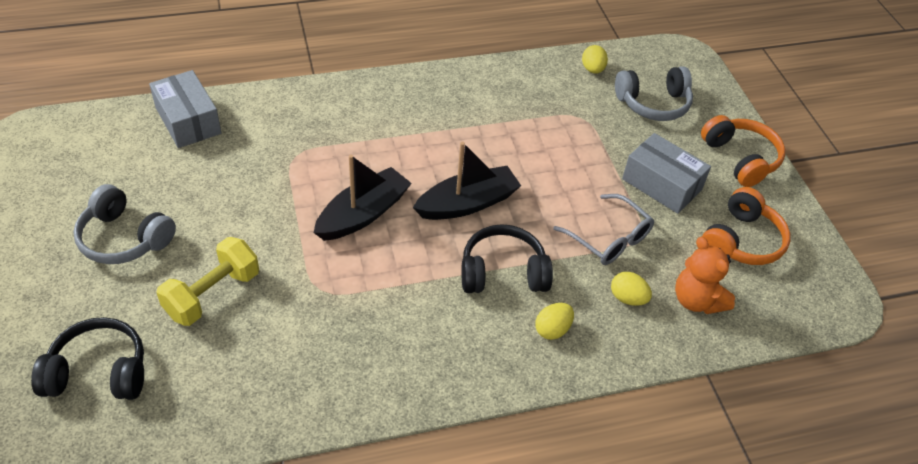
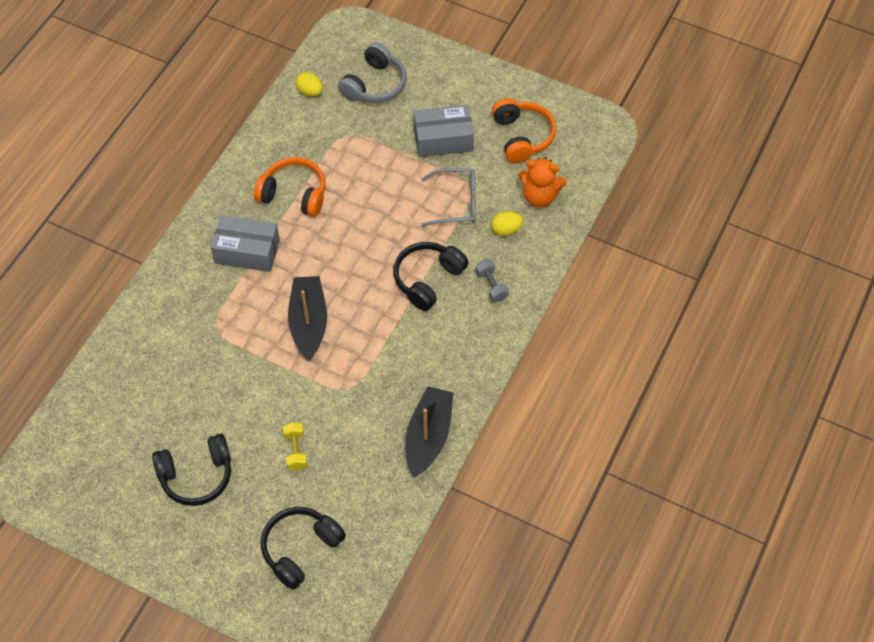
camera: 45 degrees left, 10 degrees up
grey headphones [73,184,176,264] -> black headphones [152,434,231,506]
grey box [149,70,221,148] -> grey box moved to [211,215,280,272]
yellow dumbbell [156,237,259,326] -> yellow dumbbell [283,422,307,470], size x0.58
black boat [413,142,521,220] -> black boat moved to [405,386,454,478]
yellow egg [535,303,574,340] -> grey dumbbell [476,259,509,302]
orange headphones [701,115,785,187] -> orange headphones moved to [254,157,325,217]

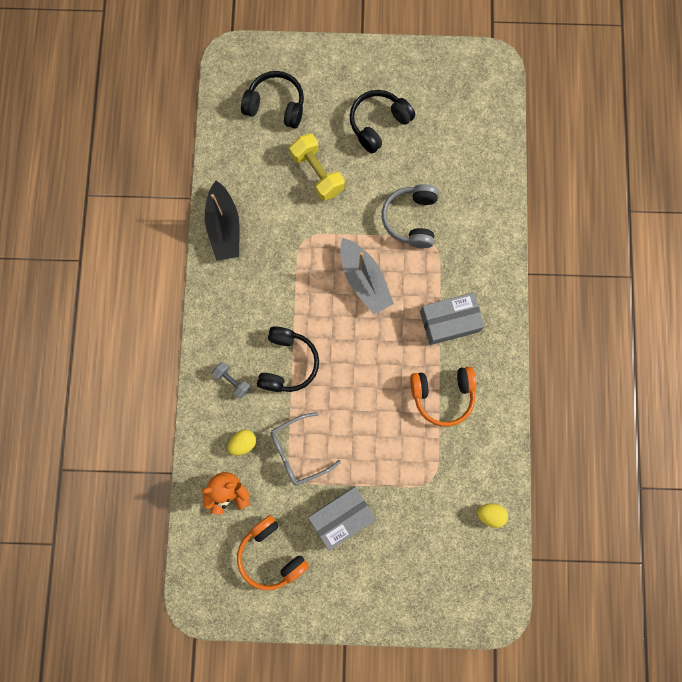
camera: 155 degrees right, 20 degrees up
black headphones [261,507,346,590] -> black headphones turned 90 degrees counterclockwise [241,71,304,129]
yellow dumbbell [283,422,307,470] -> yellow dumbbell [289,134,345,201], size x1.72
black boat [288,276,327,360] -> grey boat [340,238,394,315]
grey headphones [338,42,407,103] -> grey headphones moved to [382,184,438,248]

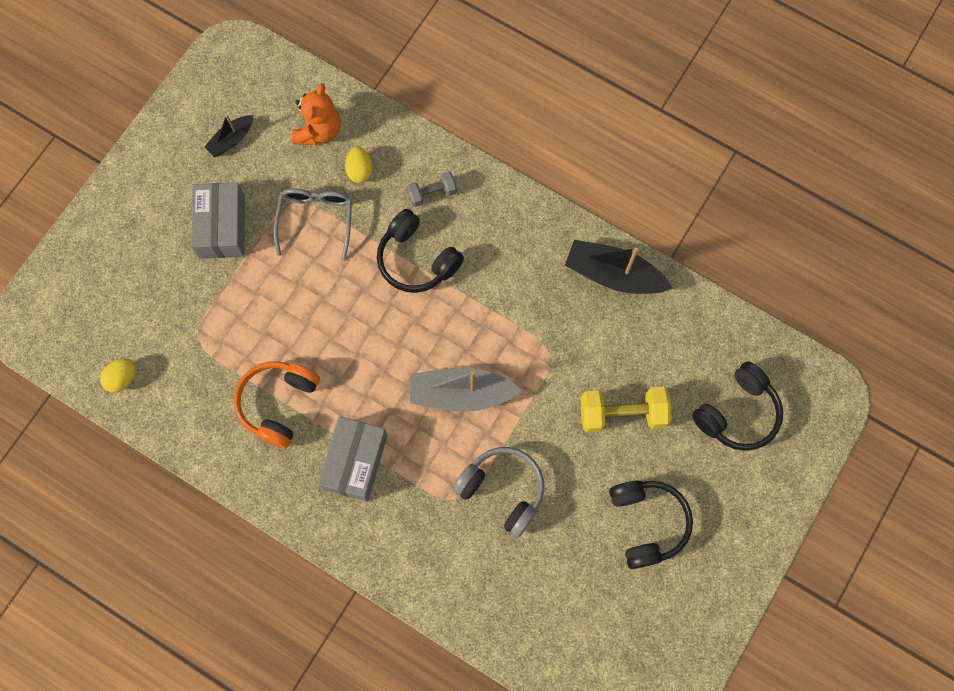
camera: 120 degrees right, 5 degrees down
orange headphones [237,515,309,590] -> black boat [204,114,254,157]

